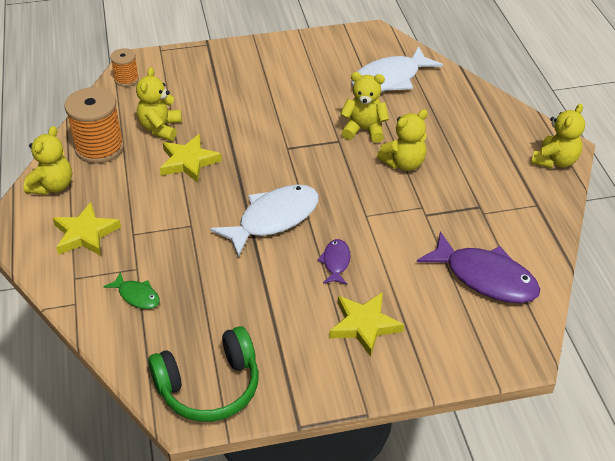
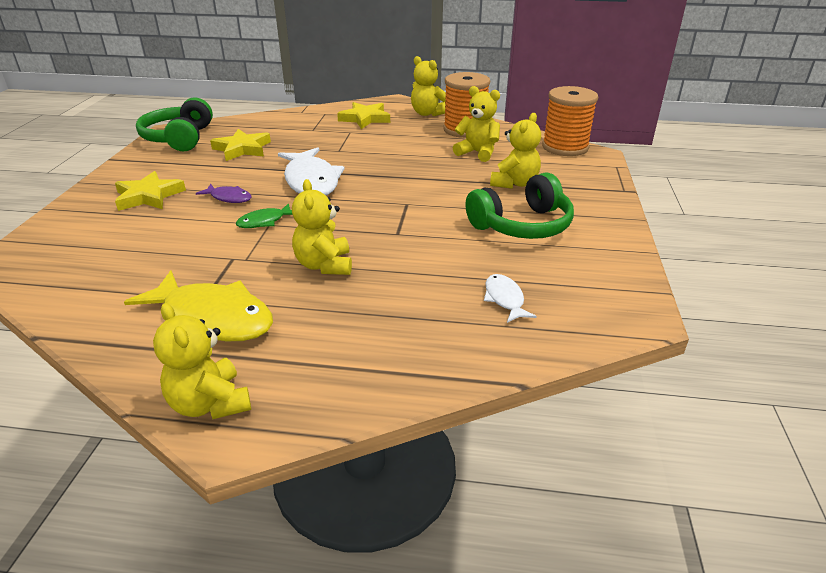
camera: 110 degrees right, 10 degrees down
green fish [103,272,160,309] -> green fish moved to [236,203,293,228]
orange spool [110,48,139,87] -> orange spool [542,86,598,156], size x1.83
yellow star [160,134,222,183] -> yellow star moved to [210,129,271,161]
yellow teddy bear [340,72,389,143] -> yellow teddy bear moved to [490,113,541,189]
white fish [351,46,443,92] -> white fish [484,274,537,323], size x0.50
purple fish [417,231,540,303] -> none
none -> yellow fish [124,270,273,341]
none -> green headphones [465,173,574,239]

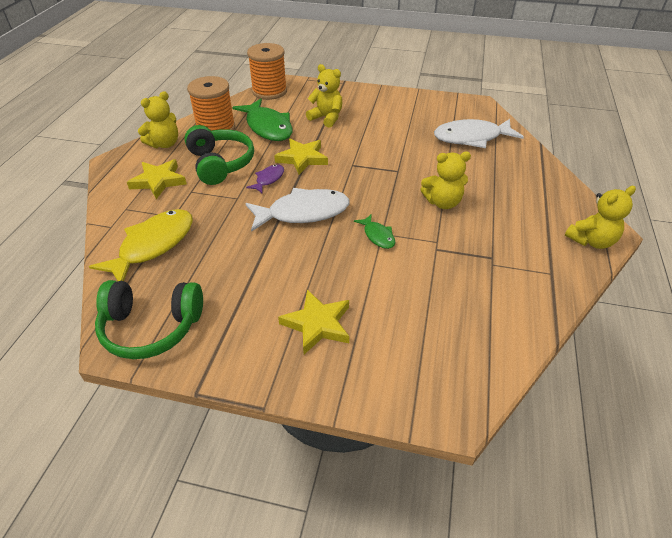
camera: 85 degrees left, 10 degrees up
yellow fish [124,270,273,341] -> yellow fish moved to [89,209,193,281]
purple fish [196,184,252,203] -> purple fish moved to [246,164,284,193]
yellow star [210,129,271,161] -> yellow star moved to [274,139,328,174]
yellow teddy bear [453,86,500,162] -> green fish [232,99,293,141]
green headphones [465,173,574,239] -> green headphones moved to [184,125,254,185]
white fish [484,274,537,323] -> white fish [434,119,524,148], size x2.02

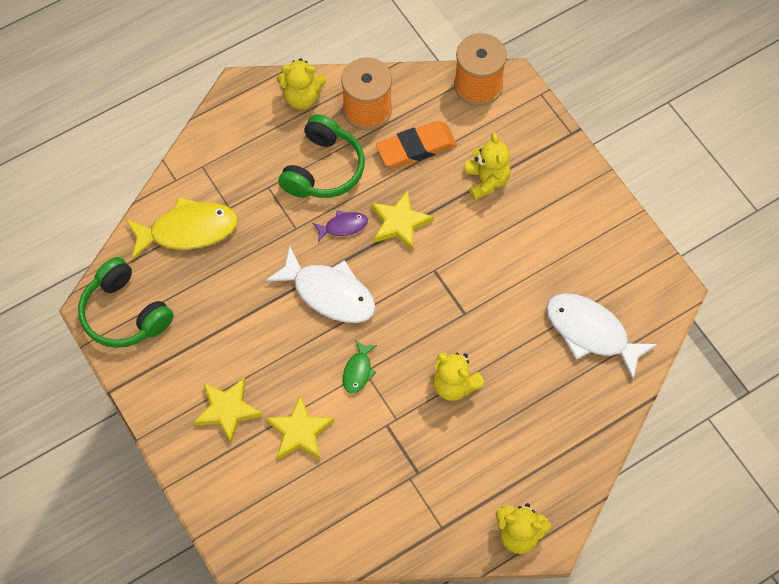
camera: 45 degrees right, 20 degrees up
yellow star [127,159,187,199] -> yellow star moved to [265,395,334,460]
green fish [232,99,293,141] -> orange eraser [376,121,457,168]

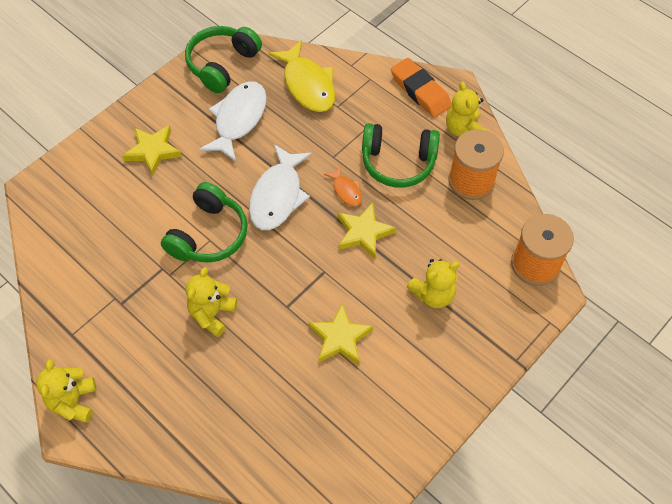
camera: 75 degrees right, 5 degrees down
yellow star [265,395,334,460] -> yellow star moved to [308,304,373,365]
purple fish [312,210,368,242] -> orange fish [324,166,362,206]
green fish [343,340,377,394] -> green headphones [161,182,248,263]
orange eraser [376,121,457,168] -> orange eraser moved to [391,58,452,118]
white fish [546,293,658,379] -> white fish moved to [199,81,267,162]

